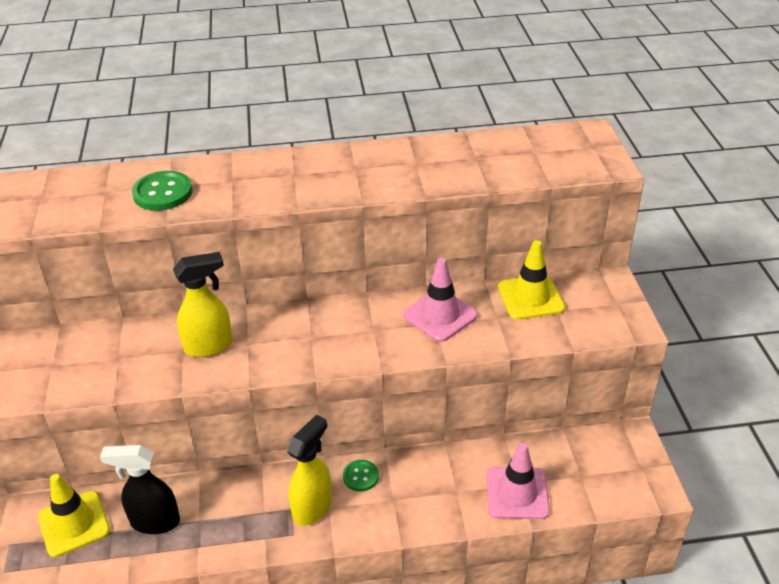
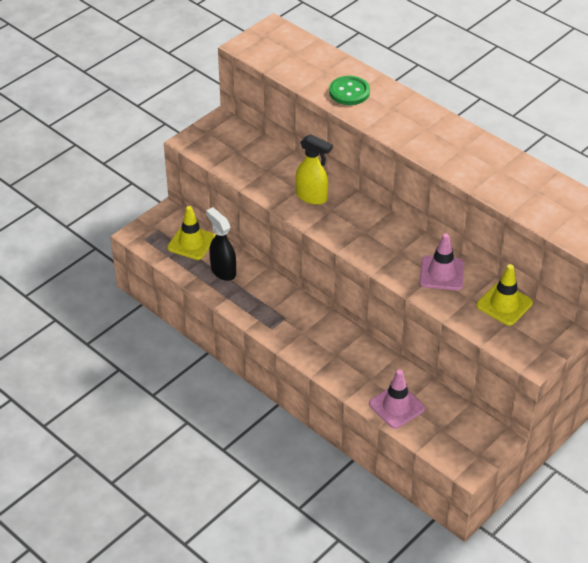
camera: 50 degrees right, 5 degrees up
yellow spray bottle [287,415,332,526] -> none
green button [343,460,379,492] -> none

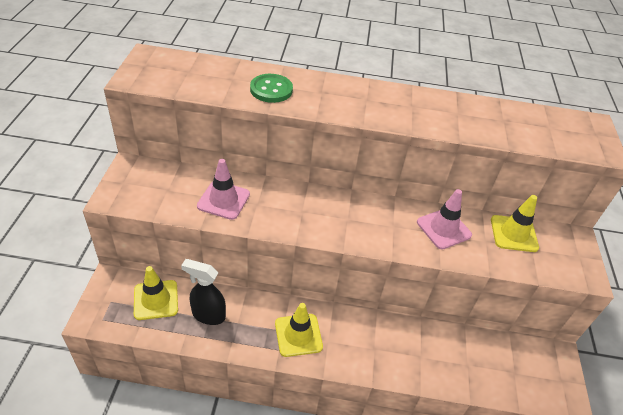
camera: 40 degrees left, 0 degrees up
yellow spray bottle [296,134,332,205] -> none
pink traffic cone [369,369,425,429] -> pink traffic cone moved to [197,159,250,220]
none -> yellow traffic cone [275,303,323,357]

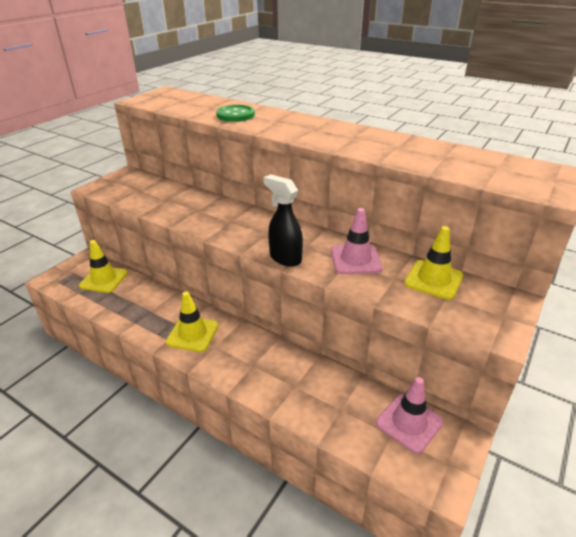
camera: 30 degrees right, 10 degrees down
black spray bottle [181,259,226,325] -> black spray bottle moved to [264,174,303,267]
pink traffic cone [197,159,250,220] -> pink traffic cone moved to [376,377,443,453]

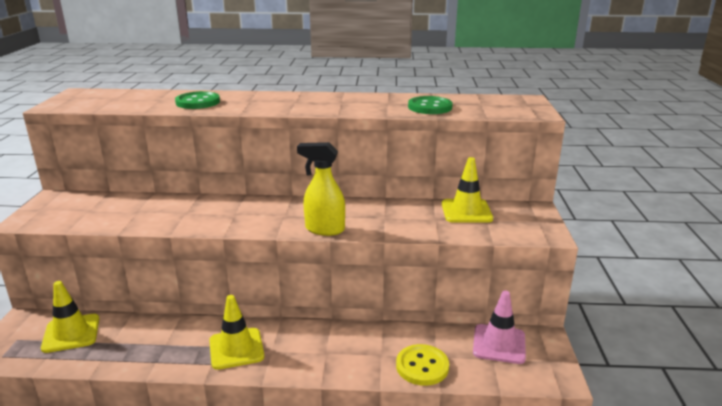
camera: 30 degrees left, 10 degrees down
black spray bottle [264,174,303,267] -> yellow spray bottle [297,142,345,236]
pink traffic cone [331,208,383,274] -> none
none -> yellow button [396,344,449,386]
none -> green button [408,96,453,114]

